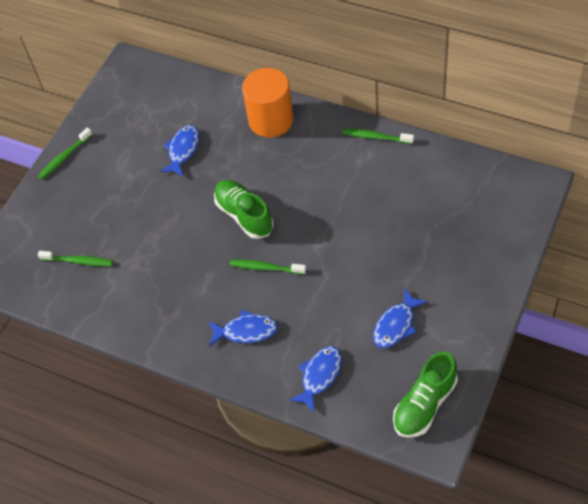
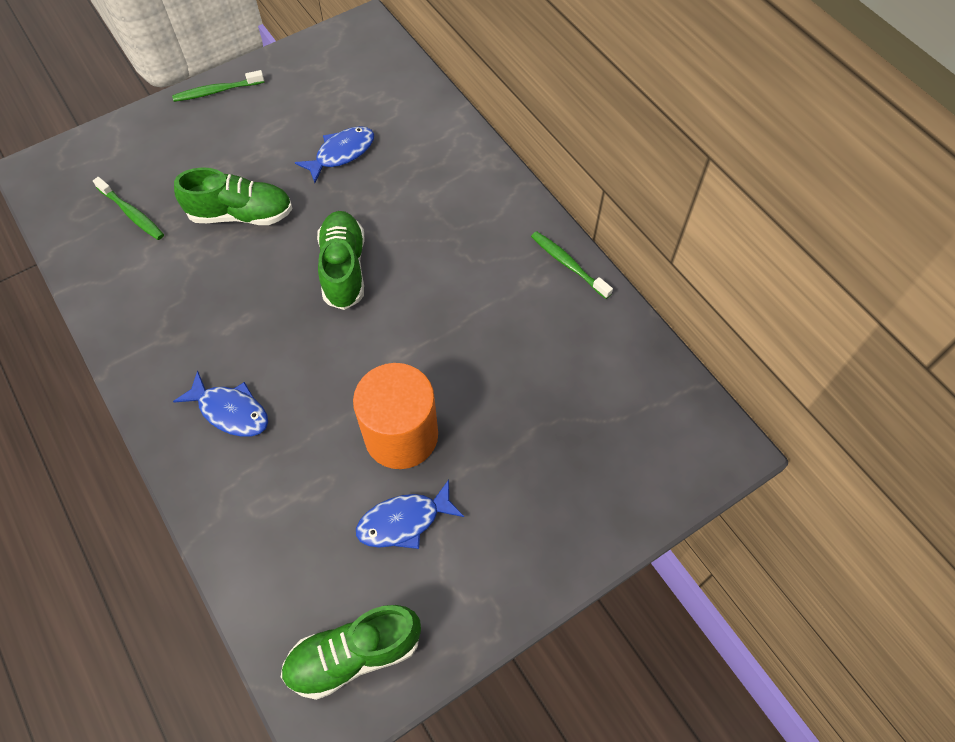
camera: 25 degrees right, 5 degrees up
green toothbrush [230,260,306,274] -> none
orange cylinder [242,68,294,138] -> orange cylinder moved to [353,363,438,469]
blue fish [289,346,342,413] -> none
none -> green shoe [174,167,293,225]

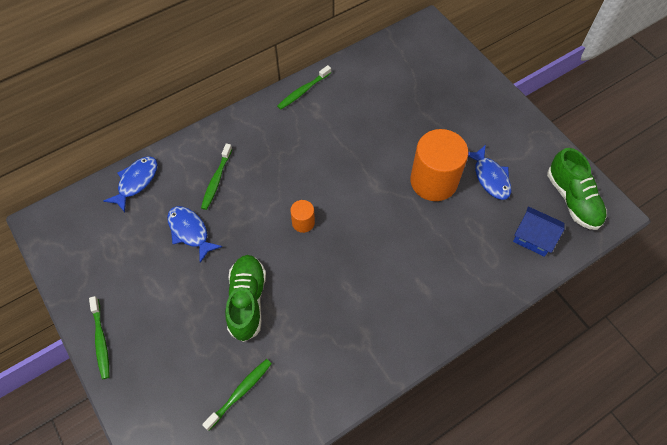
camera: 90 degrees left, 0 degrees up
blue fish [173,371,268,437] -> blue fish moved to [103,156,158,212]
green shoe [317,211,365,310] -> orange cylinder [290,200,315,233]
none -> green toothbrush [201,143,232,210]
none -> blue house [513,206,565,257]

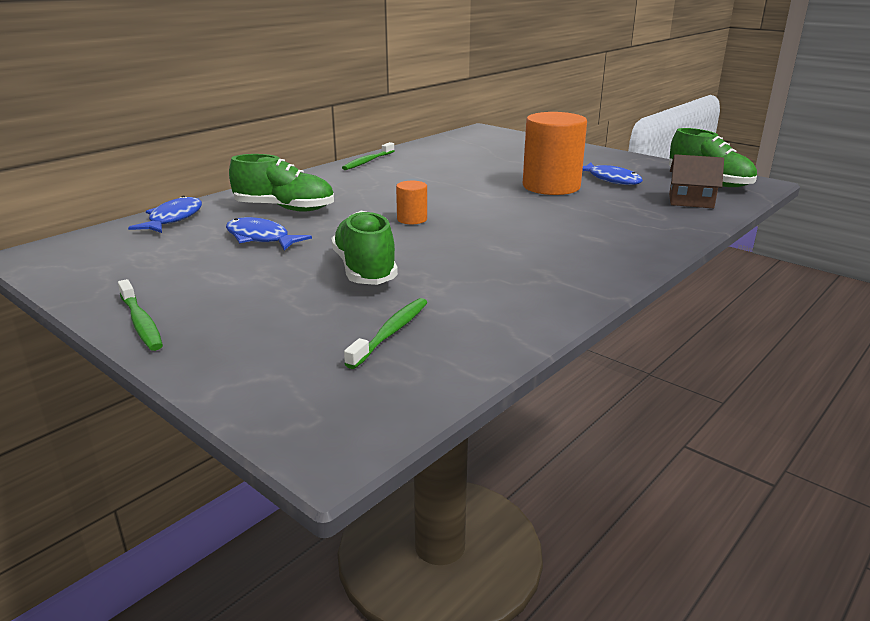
camera: 15 degrees left, 35 degrees down
green toothbrush [201,143,232,210] -> green shoe [229,154,334,212]
blue house [513,206,565,257] -> brown house [669,154,724,208]

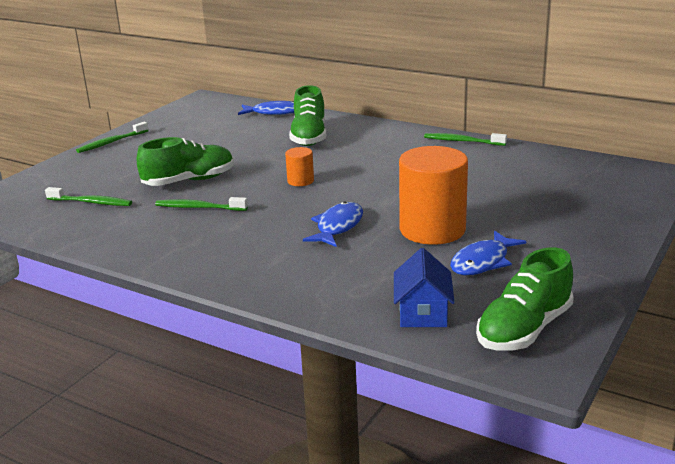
camera: 80 degrees right, 0 degrees up
blue fish [226,217,312,250] -> blue fish moved to [303,201,363,247]
brown house [669,154,724,208] -> blue house [394,248,455,327]
none -> green toothbrush [155,197,248,211]

